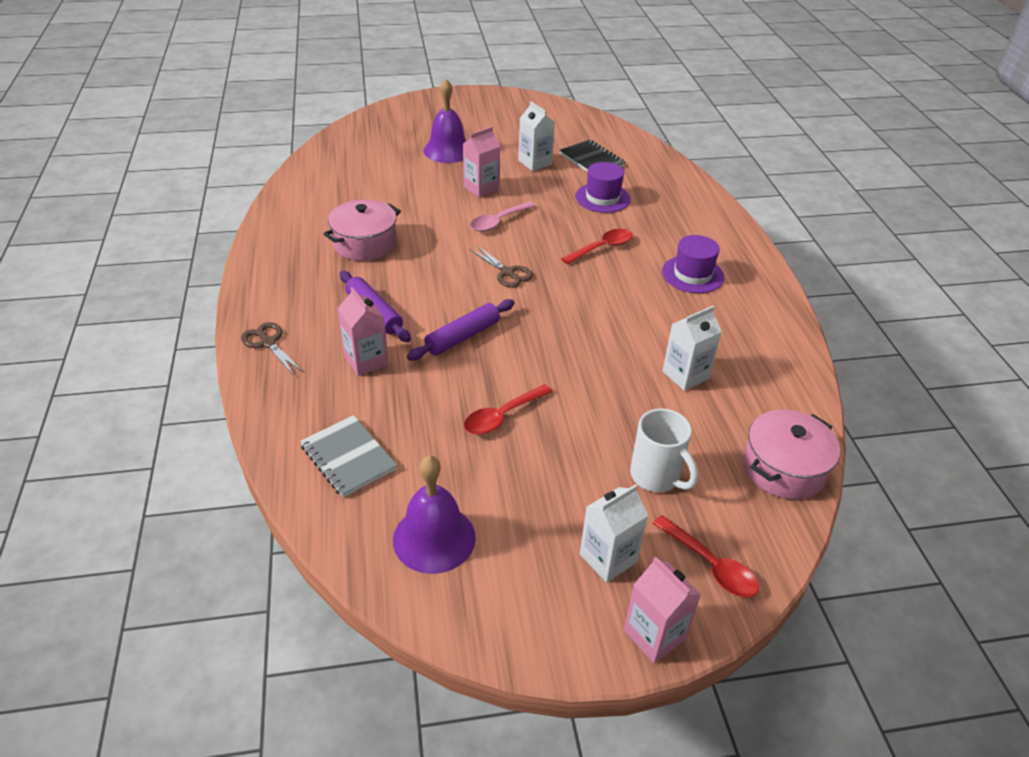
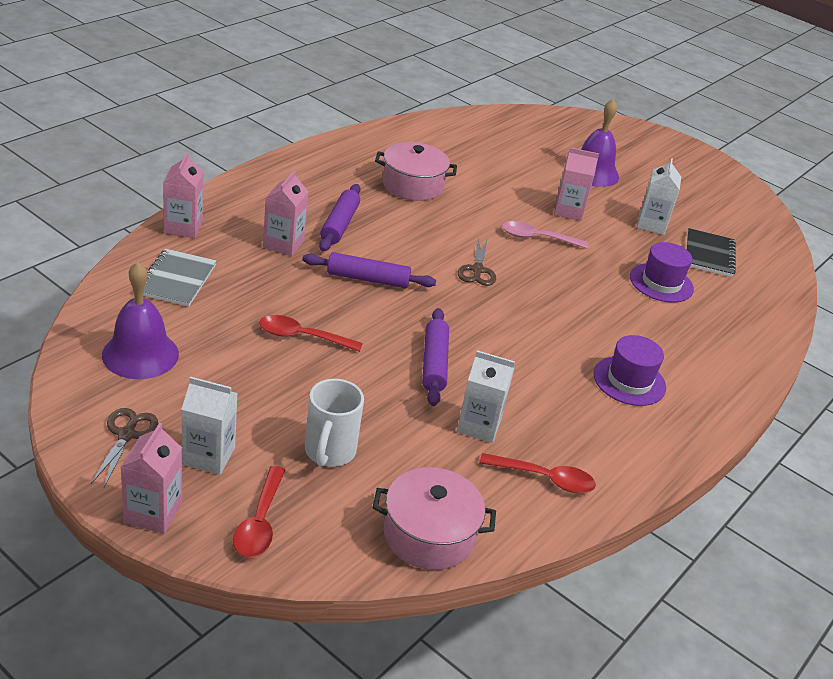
camera: 45 degrees right, 5 degrees down
brown scissors [241,322,303,376] -> brown scissors moved to [91,408,158,487]
red spoon [561,229,632,264] -> red spoon moved to [479,453,596,493]
none -> pink carton [163,152,203,238]
none -> purple rolling pin [422,308,449,406]

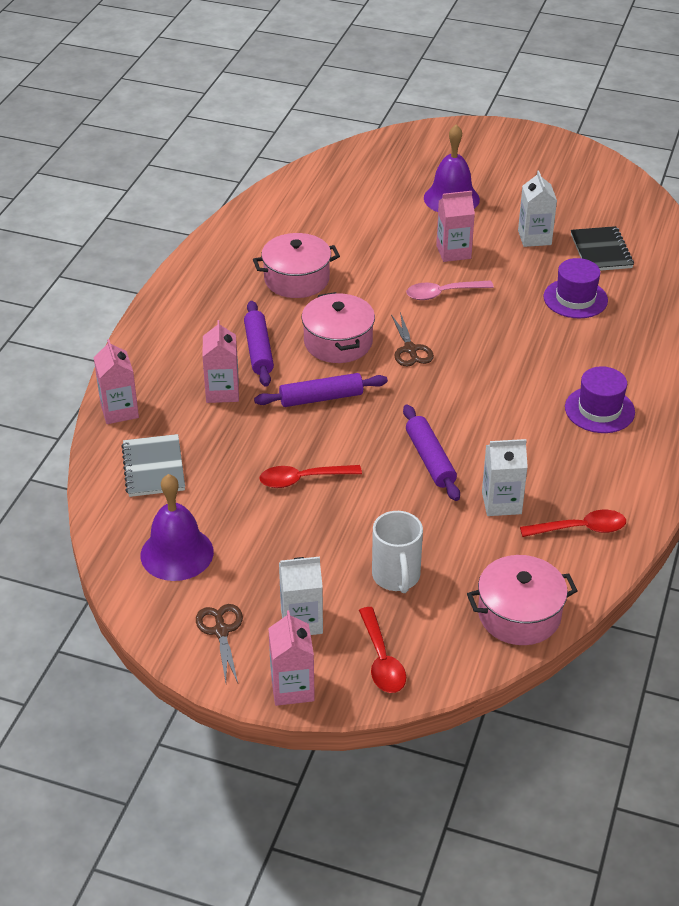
camera: 15 degrees left, 5 degrees up
none -> pink pot [301,292,375,363]

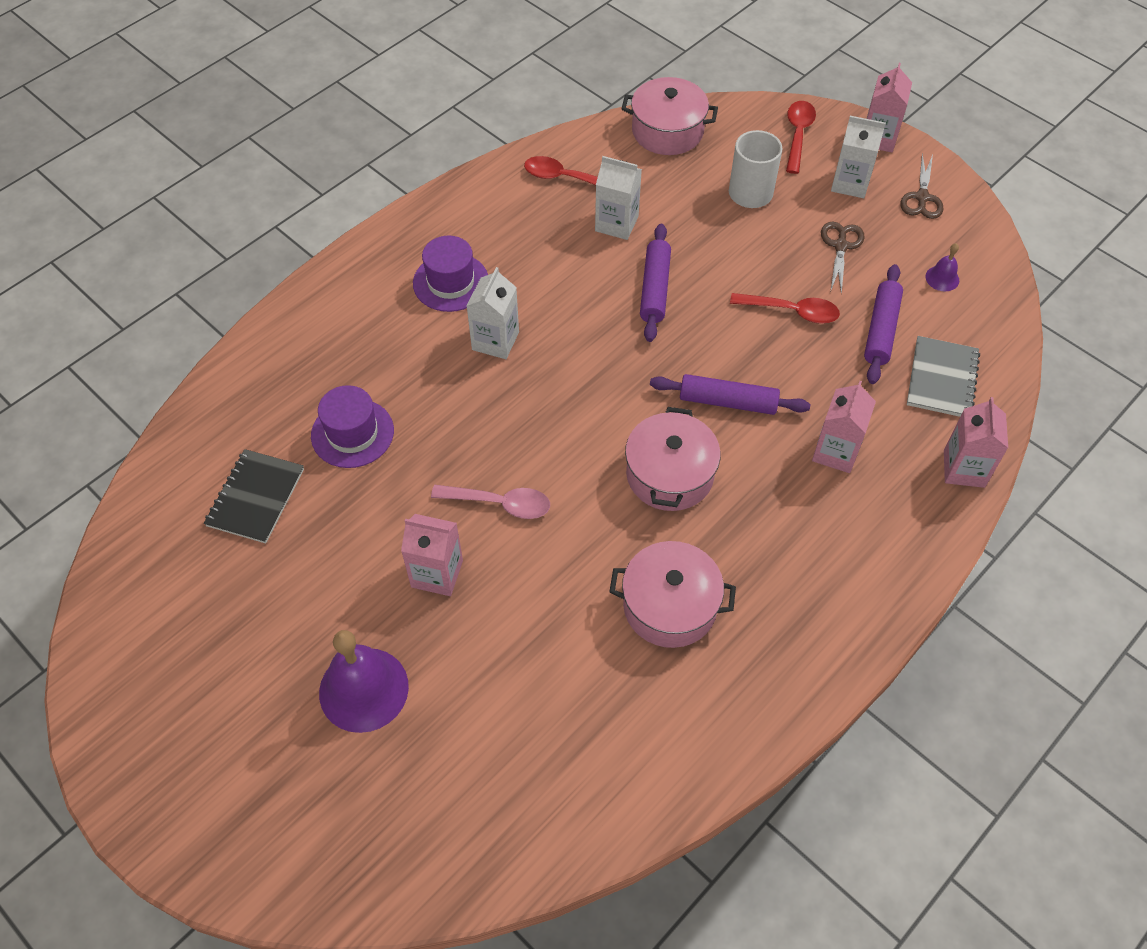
camera: 155 degrees left, 15 degrees up
purple bell [141,474,214,581] -> purple bell [925,243,959,291], size x0.47
purple rolling pin [244,301,274,387] -> purple rolling pin moved to [864,264,903,384]
brown scissors [391,312,434,366] -> brown scissors moved to [821,222,864,295]
white carton [518,170,557,247] -> white carton moved to [467,267,519,359]

